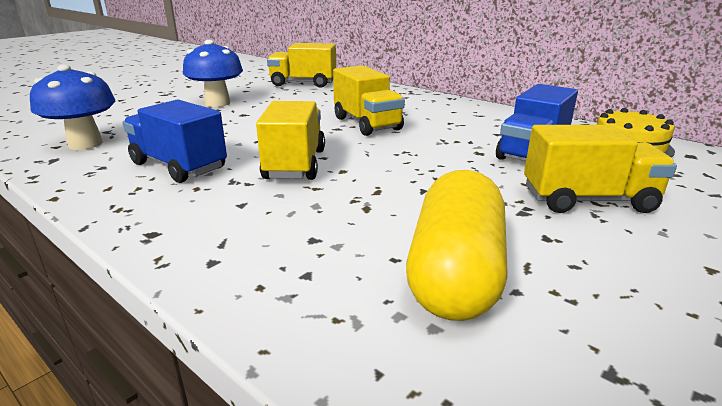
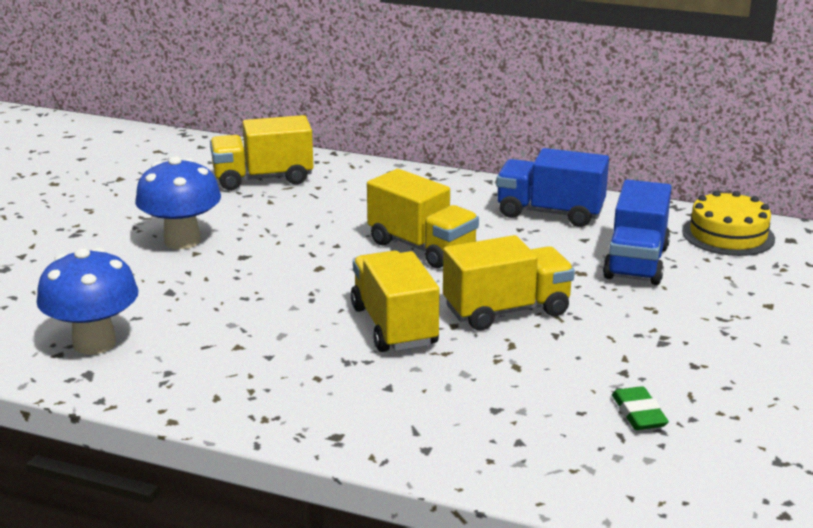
camera: 20 degrees left, 0 degrees up
blue truck [123,100,227,183] -> blue truck moved to [496,148,609,227]
yellow capsule [406,170,508,321] -> green eraser [612,386,669,430]
yellow truck [524,125,677,213] -> yellow truck moved to [443,235,575,330]

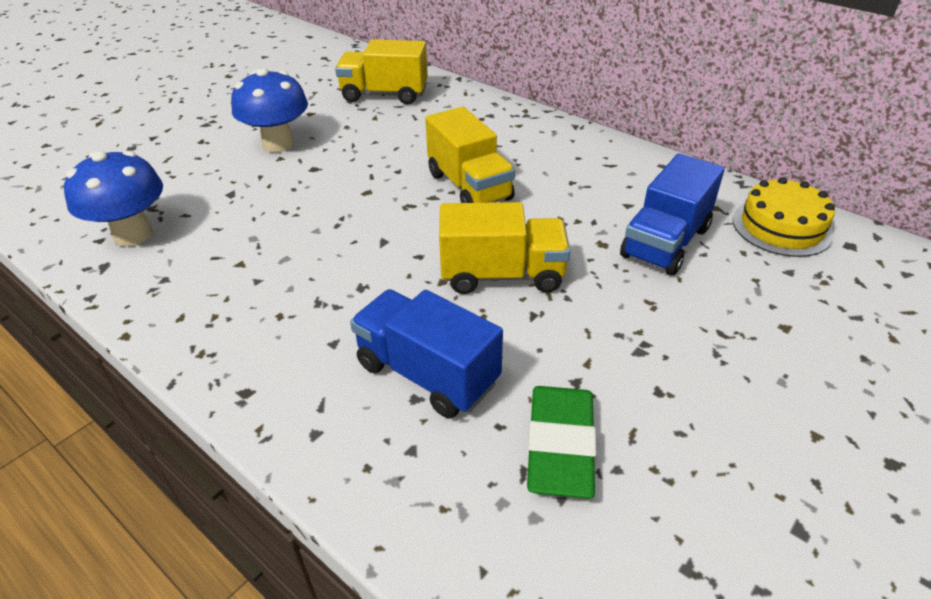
camera: 20 degrees right, 15 degrees up
yellow truck [351,251,440,352] -> none
blue truck [496,148,609,227] -> blue truck moved to [350,289,503,418]
green eraser [612,386,669,430] -> green eraser [527,386,596,499], size x1.70

